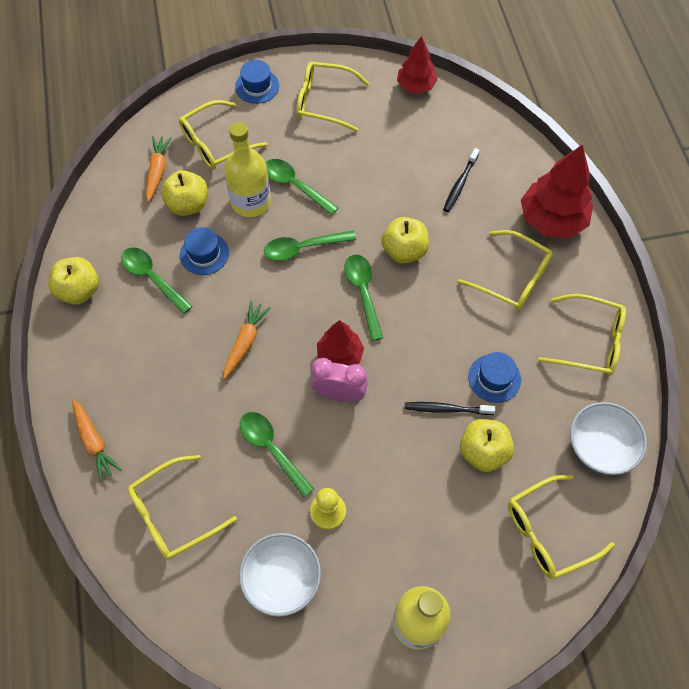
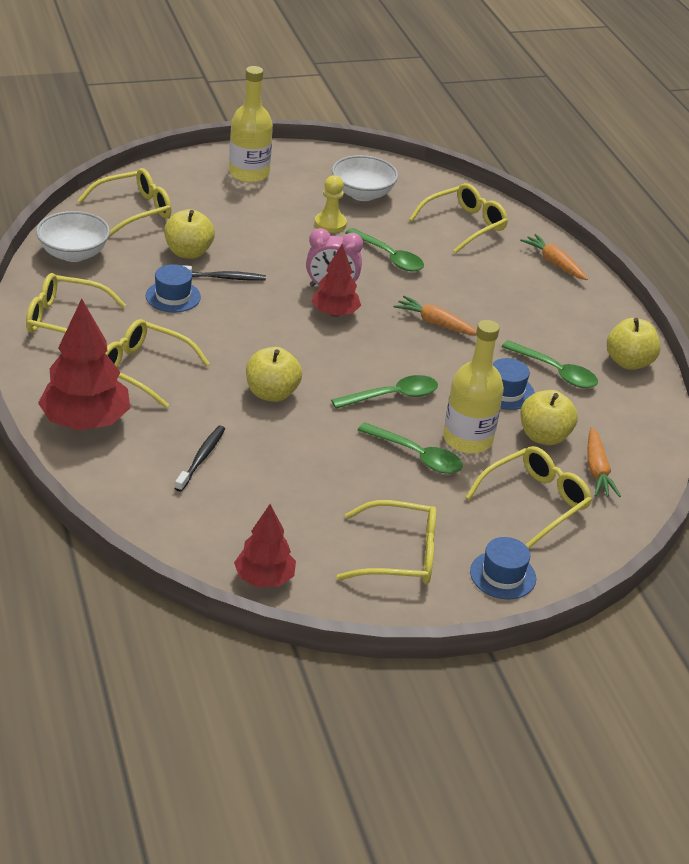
camera: 170 degrees right, 25 degrees down
orange carrot [223,301,270,379] -> orange carrot turned 105 degrees clockwise [393,296,477,335]
green spoon [344,255,383,341] -> none

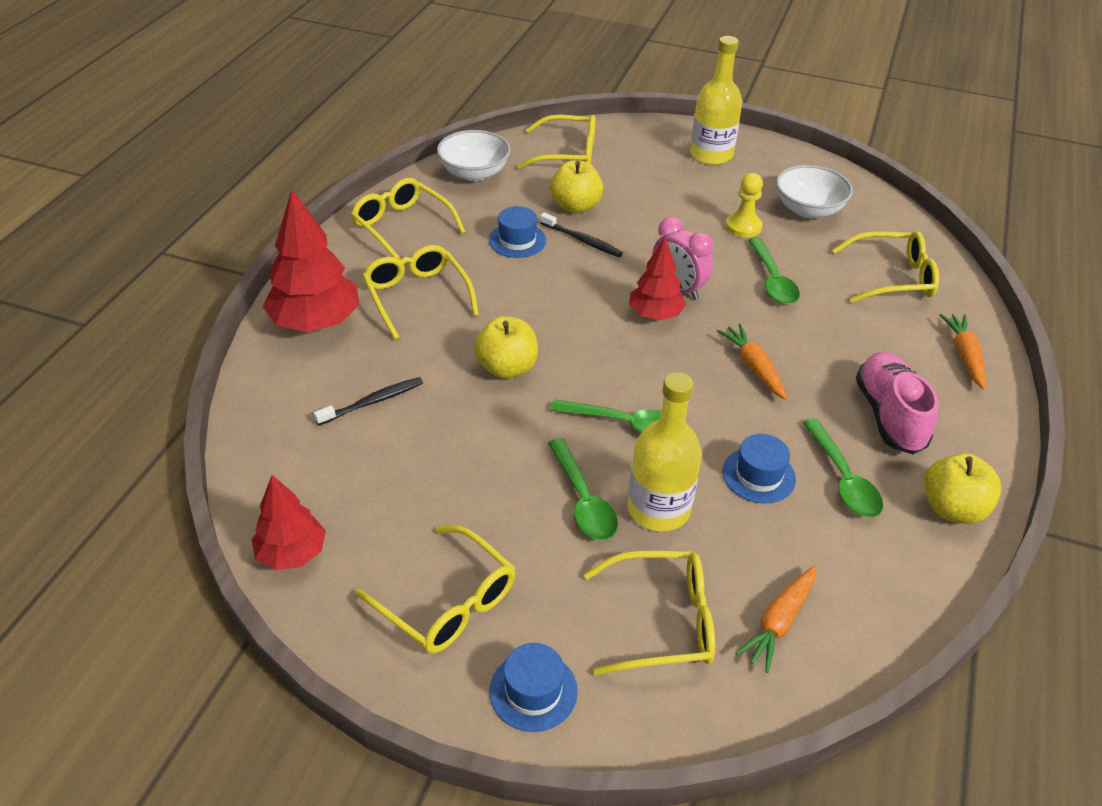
camera: 40 degrees right, 5 degrees up
yellow apple [521,390,578,445] -> none
none -> pink shoe [856,352,939,454]

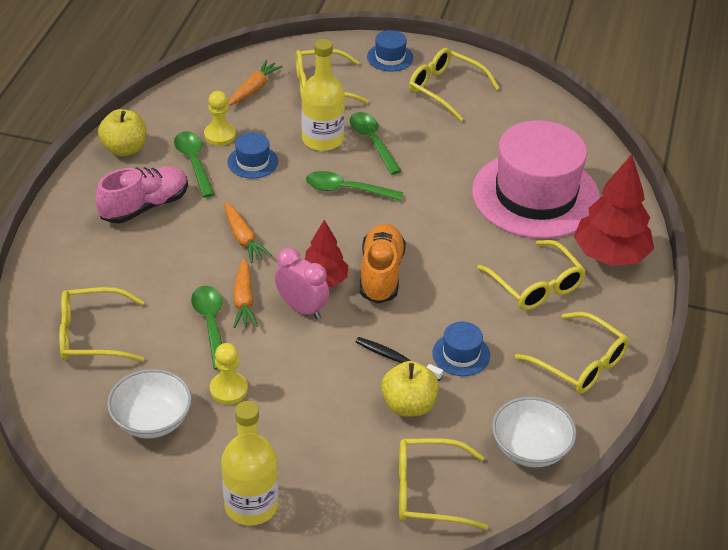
camera: 175 degrees right, 0 degrees up
red tree [252,475,326,570] -> none
black toothbrush [314,377,423,425] -> pink hat [472,120,600,239]
yellow apple [474,316,538,379] -> none
pink shoe [856,352,939,454] -> pink shoe turned 120 degrees counterclockwise [95,166,188,223]
orange carrot [940,314,986,390] -> orange carrot moved to [233,258,258,328]
none -> yellow pawn [204,91,236,146]
none -> orange shoe [360,223,406,304]

